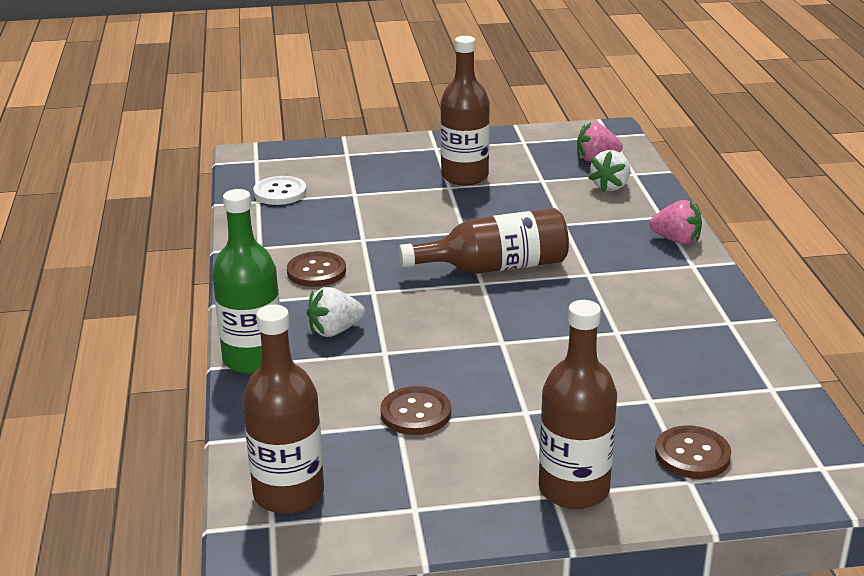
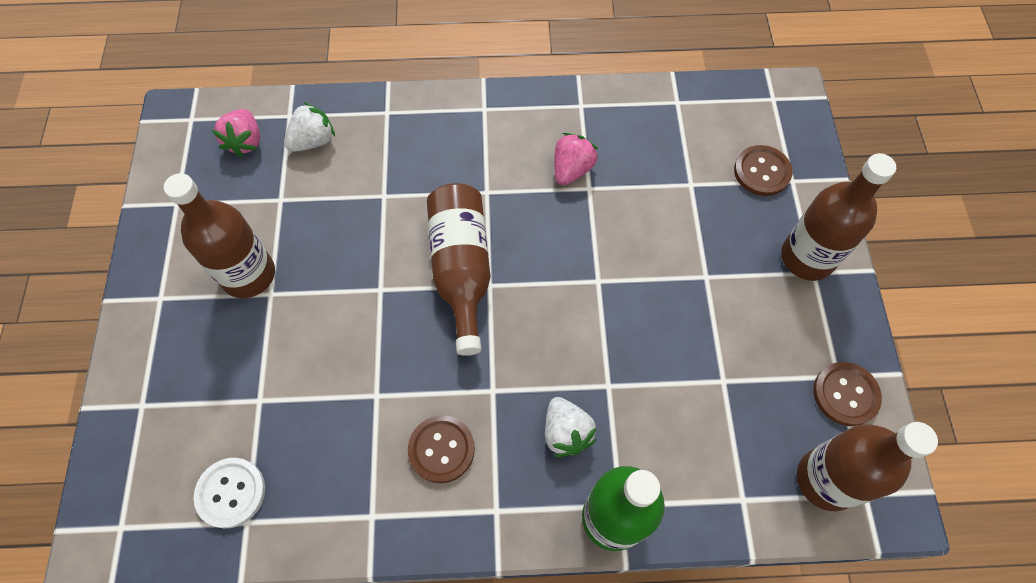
camera: 85 degrees left, 35 degrees up
brown button [380,386,451,435] -> brown button moved to [813,362,882,426]
white strawberry [589,150,630,192] -> white strawberry turned 75 degrees counterclockwise [284,102,335,152]
pink strawberry [649,200,702,244] -> pink strawberry moved to [554,133,598,185]

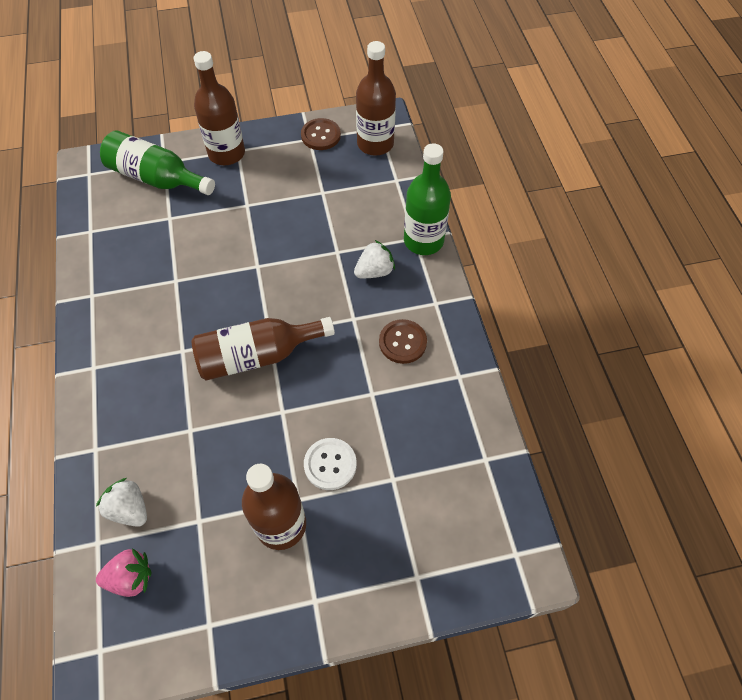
camera: 100 degrees left, 5 degrees down
white button [194,458,265,529] -> white button moved to [304,438,357,490]
pink strawberry [554,133,598,185] -> none
brown button [734,145,792,196] -> green bottle [100,130,215,195]

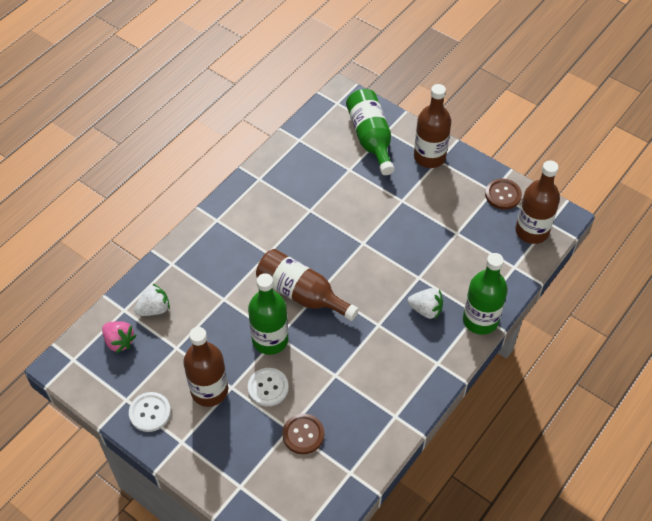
camera: 50 degrees right, 5 degrees down
white strawberry [96,478,147,527] -> white strawberry turned 60 degrees clockwise [134,284,170,316]
brown button [379,319,427,364] -> brown button moved to [282,414,324,454]
none -> white button [129,392,171,432]
none -> green bottle [248,273,288,355]

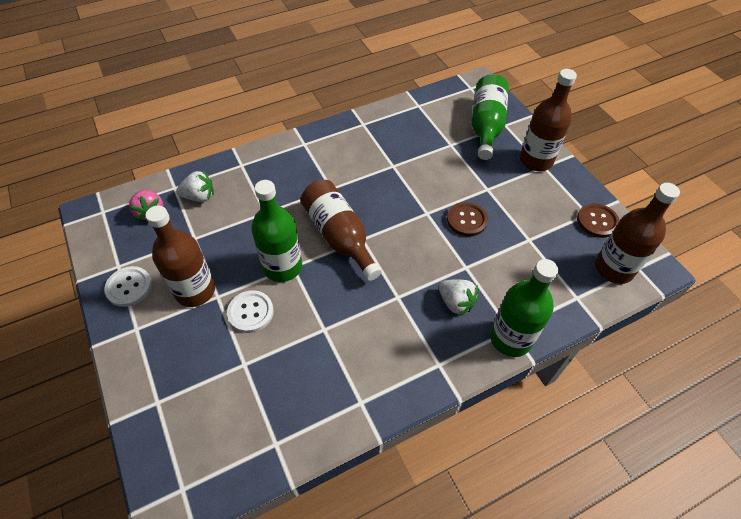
camera: 25 degrees right, 0 degrees up
brown button [282,414,324,454] -> brown button moved to [447,202,488,236]

